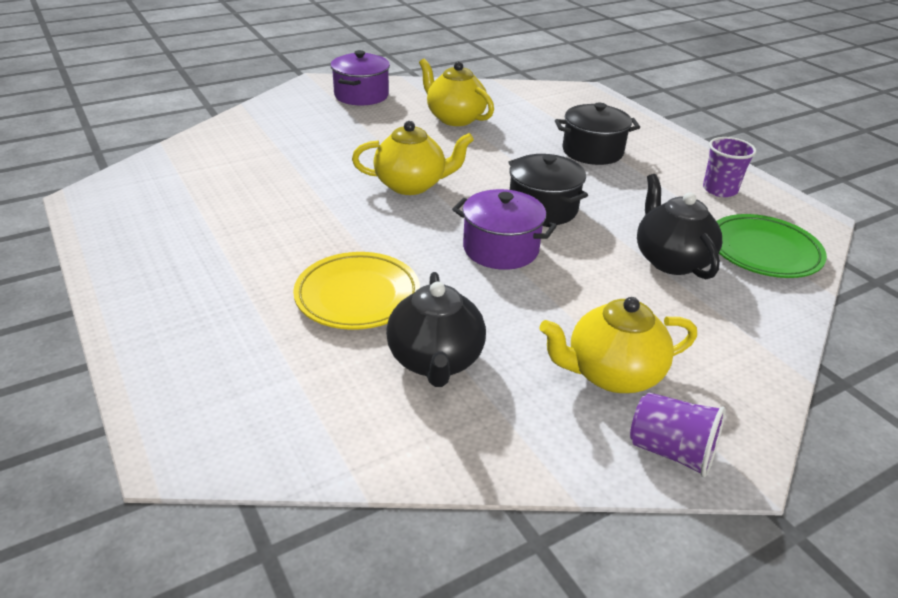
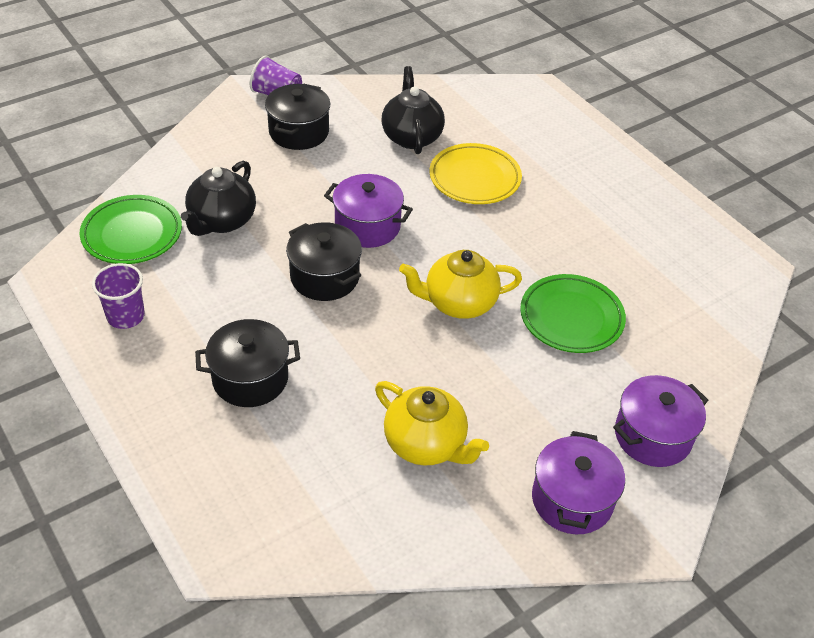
camera: 175 degrees right, 10 degrees up
yellow teapot [539,297,697,393] -> black pot [265,84,331,150]
black teapot [637,174,722,279] -> black teapot turned 45 degrees clockwise [181,161,256,236]
none -> green plate [520,274,626,353]
none -> purple pot [613,375,708,467]

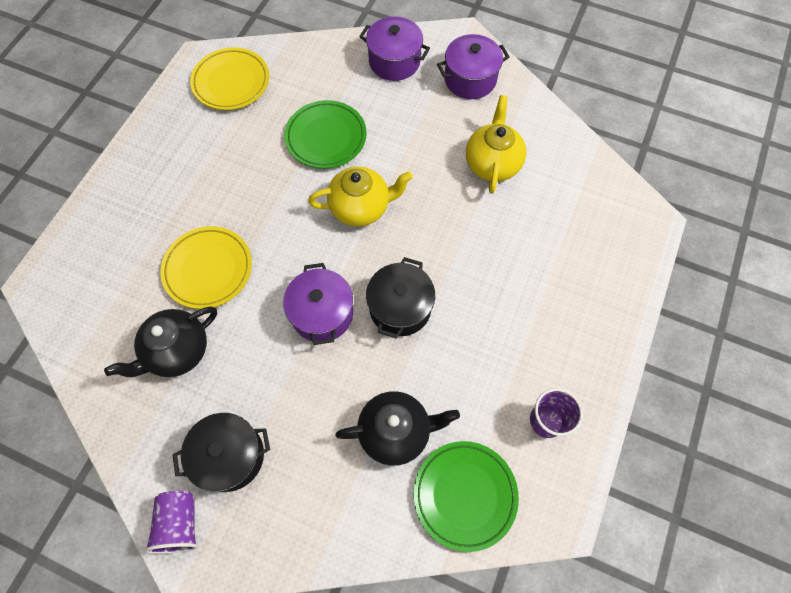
camera: 120 degrees left, 20 degrees up
black pot [195,319,300,407] -> none
yellow teapot [399,250,522,319] -> yellow teapot turned 60 degrees counterclockwise [308,167,413,226]
none -> yellow plate [190,47,269,110]

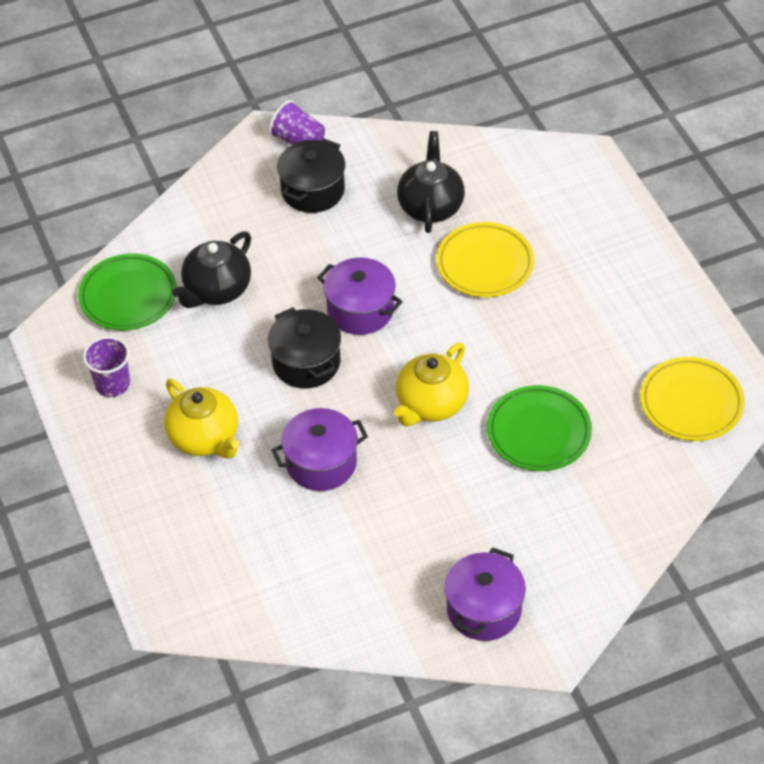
camera: 135 degrees right, 15 degrees down
purple pot [359,16,430,81] -> purple pot moved to [272,408,368,491]
yellow teapot [466,95,526,194] -> yellow teapot moved to [164,379,240,459]

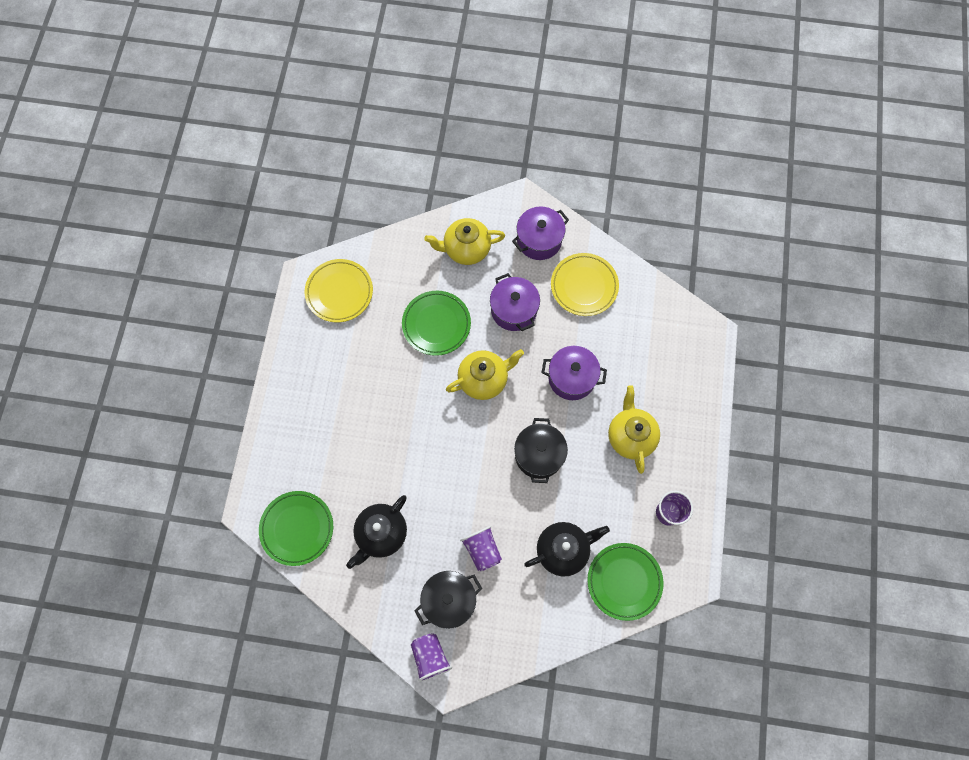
camera: 150 degrees left, 20 degrees up
purple pot [317,257,403,335] -> purple pot moved to [490,273,540,331]
yellow plate [437,222,534,297] -> yellow plate moved to [551,253,619,316]
none -> green plate [259,491,333,566]
none -> yellow teapot [424,218,505,265]
none -> purple cup [460,526,502,571]

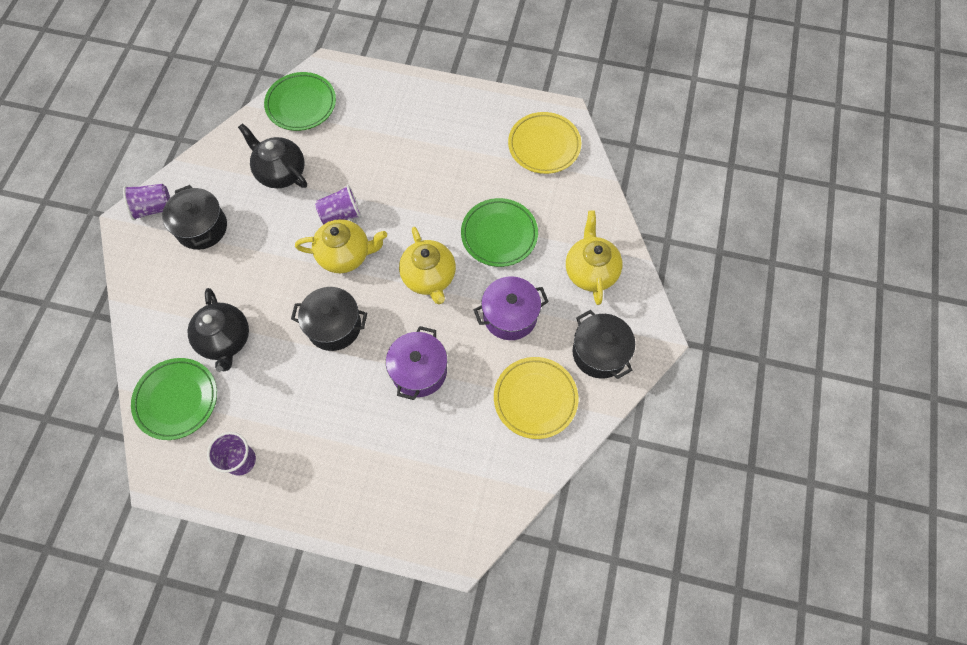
camera: 95 degrees right, 5 degrees down
purple cup [460,526,502,571] -> purple cup moved to [315,185,362,224]
purple pot [512,206,569,260] -> black pot [572,310,635,379]
yellow teapot [608,385,660,474] -> yellow teapot moved to [295,219,387,273]

